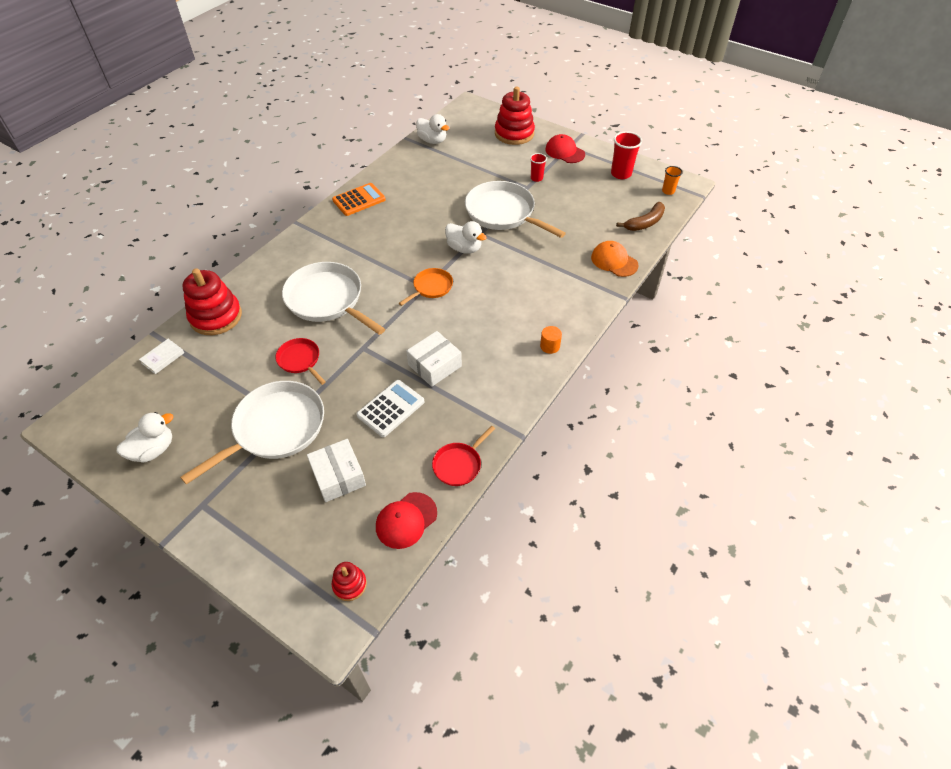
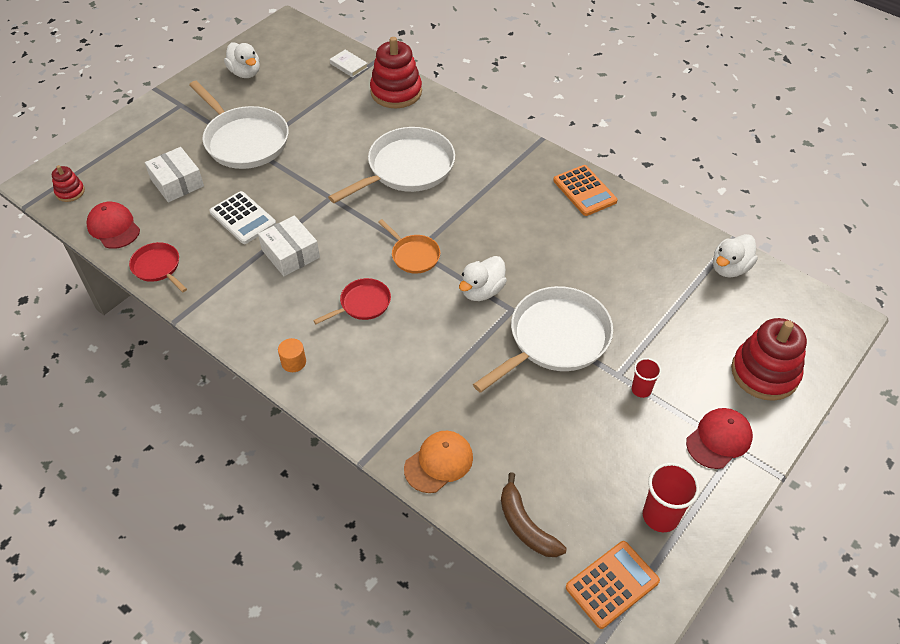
camera: 95 degrees right, 0 degrees up
red pan [275,338,326,385] -> red pan moved to [313,278,391,324]
white box [307,439,366,502] -> white box turned 75 degrees clockwise [145,147,204,202]
orange cup [662,166,683,195] -> orange calculator [566,541,660,629]

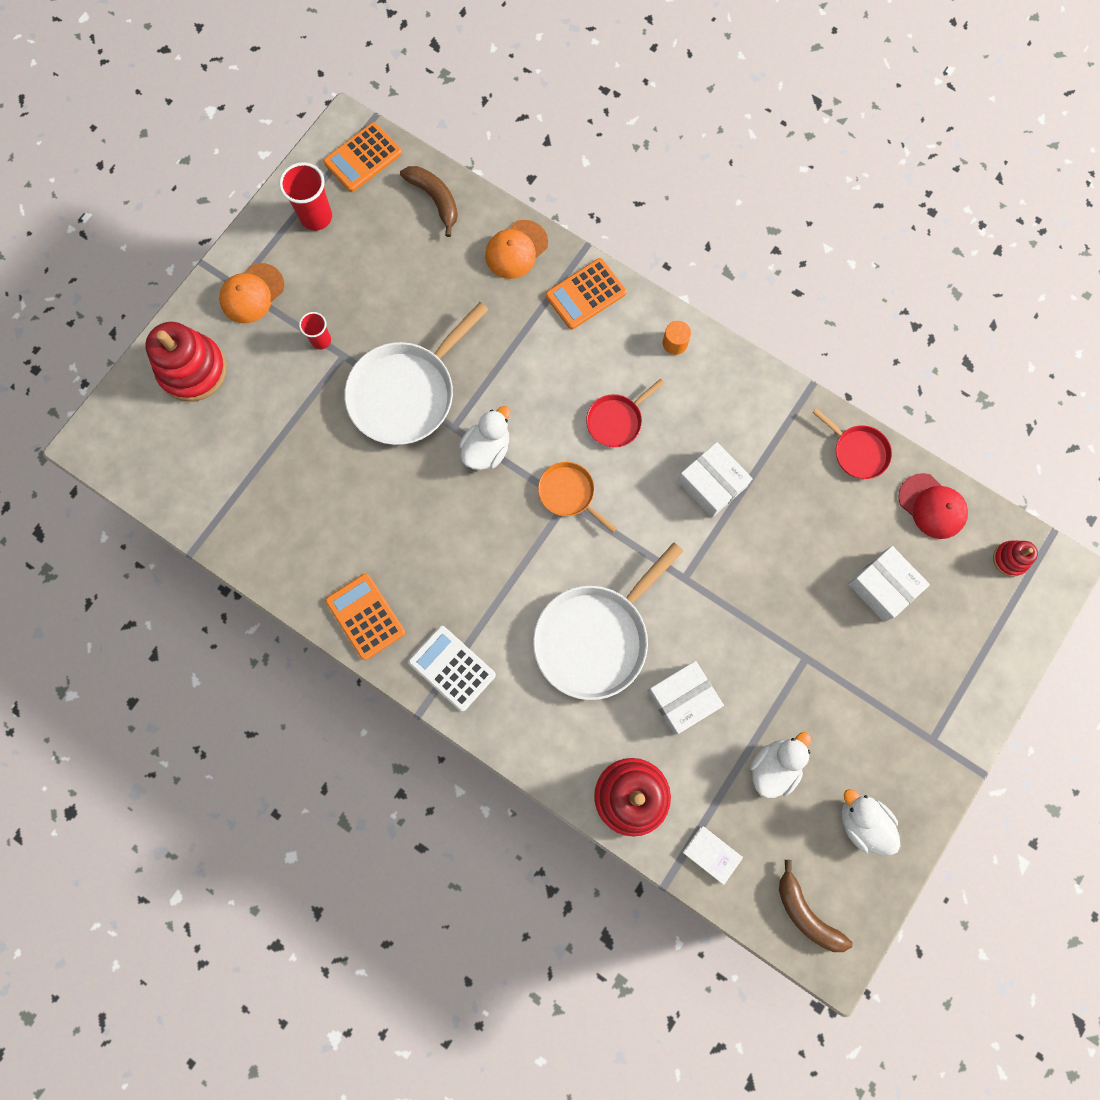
camera: 175 degrees right, 25 degrees up
white pan [189,81,289,169] -> none
white calculator [209,191,276,244] -> white calculator moved to [409,626,496,711]
red cap [686,408,753,469] -> orange cap [219,263,284,323]
white duck [713,234,758,277] -> white duck moved to [750,732,811,799]
none -> orange calculator [546,258,627,329]
none -> white box [647,661,724,735]
none -> brown banana [779,860,853,952]

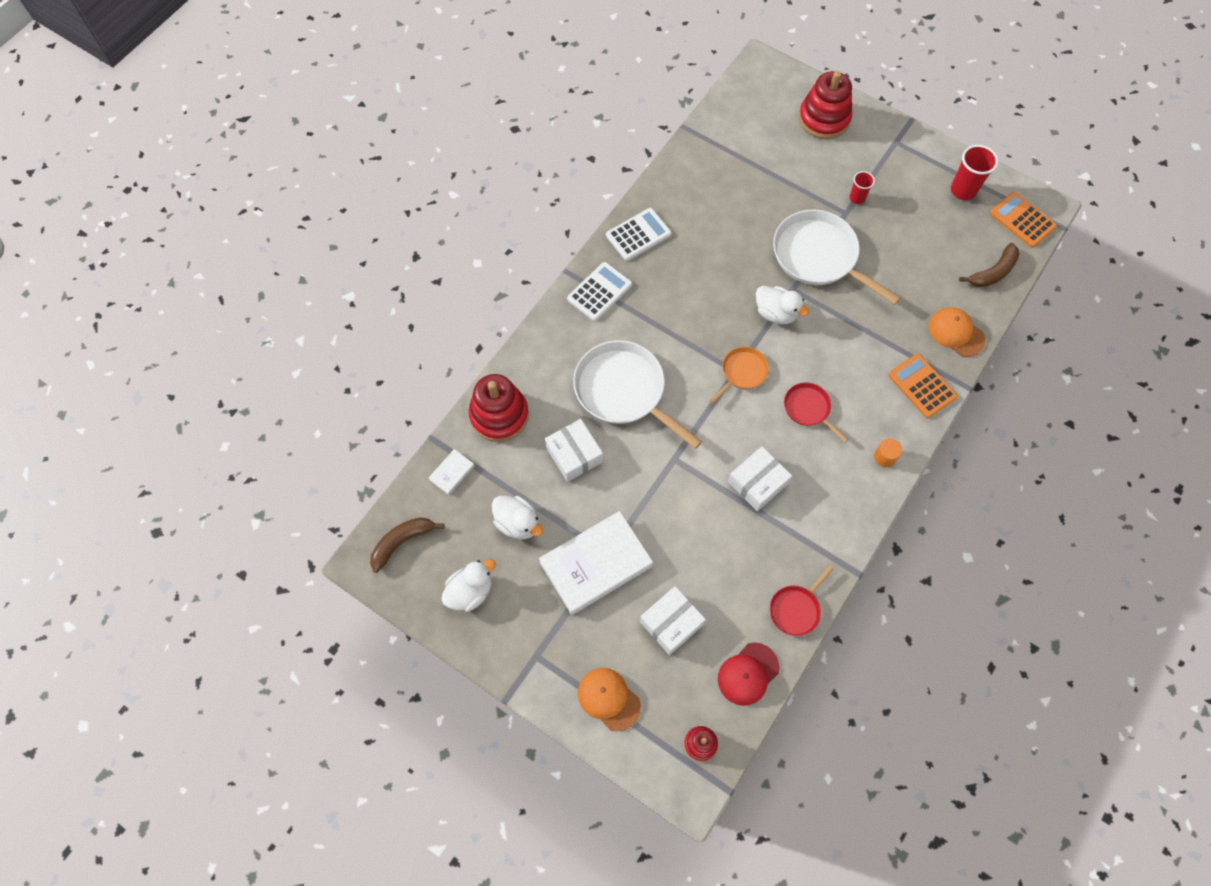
camera: 90 degrees right, 10 degrees down
orange cap [219,263,284,323] -> orange cap moved to [578,668,641,731]
orange calculator [325,573,405,660] -> white calculator [606,208,672,261]
none -> white book [539,511,653,615]

